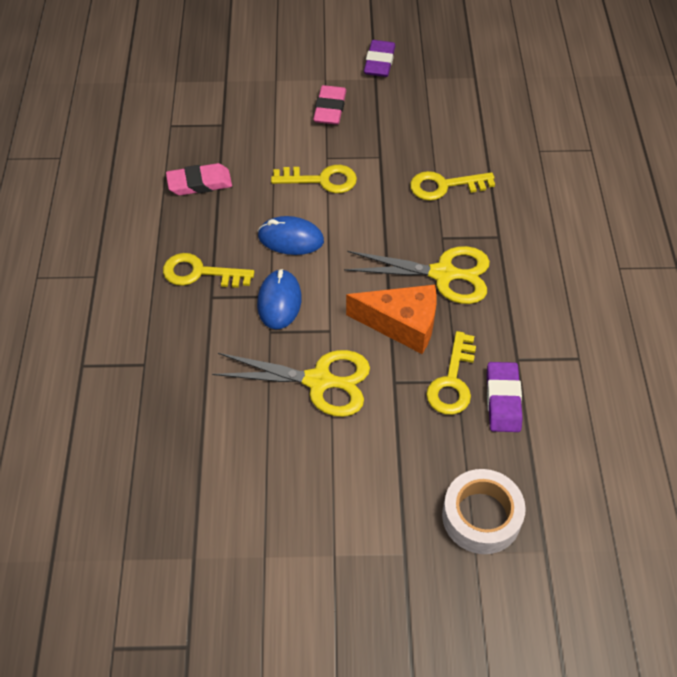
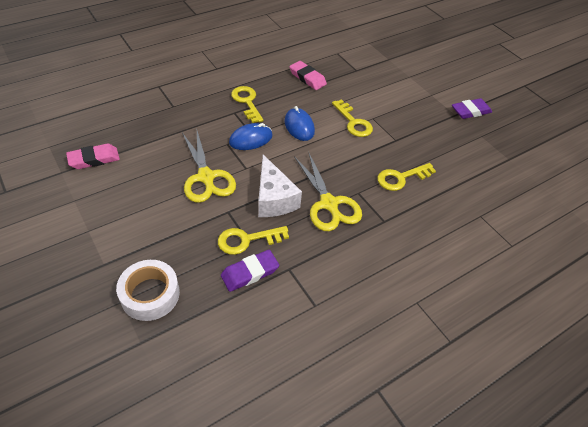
camera: 55 degrees right, 5 degrees down
pink eraser [313,85,346,125] -> pink eraser moved to [66,144,120,169]
orange cheese [346,285,437,354] -> white cheese [258,155,302,217]
yellow key [410,171,495,201] -> yellow key turned 75 degrees counterclockwise [377,163,436,191]

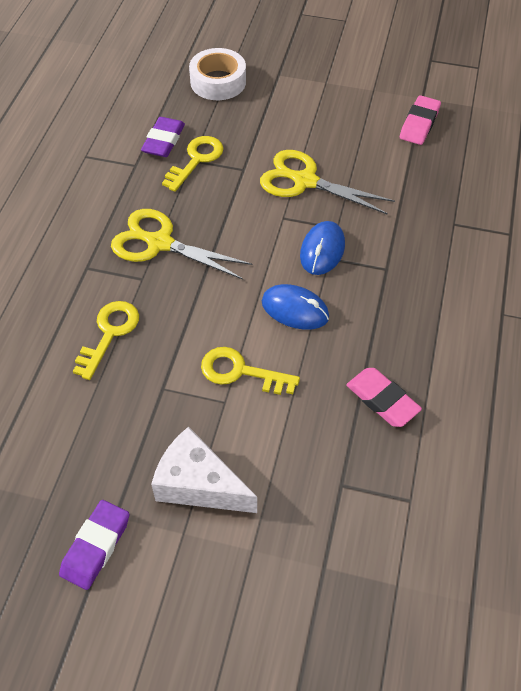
camera: 140 degrees right, 5 degrees up
yellow key [231,86,264,123] -> none
white cheese [258,155,302,217] -> white cheese moved to [151,426,257,513]
pink eraser [289,61,327,90] -> pink eraser turned 45 degrees clockwise [346,368,422,427]

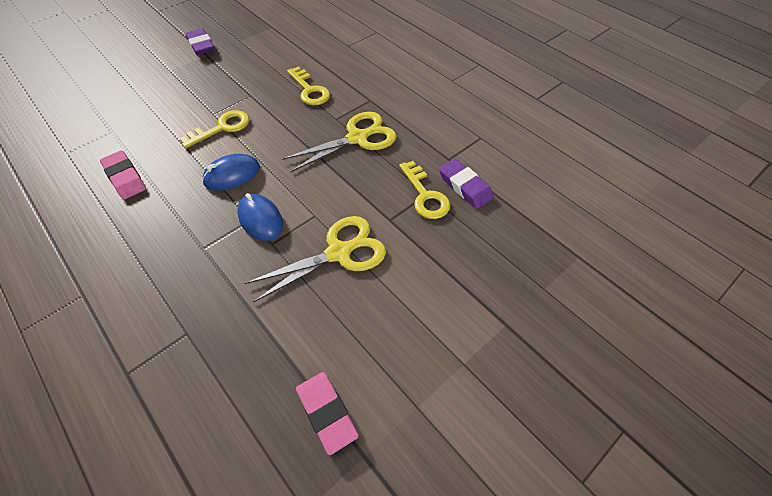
camera: 125 degrees right, 0 degrees up
white cheese [151,426,257,513] -> none
white tape [189,48,246,100] -> none
pink eraser [346,368,422,427] -> pink eraser turned 60 degrees clockwise [100,150,146,199]

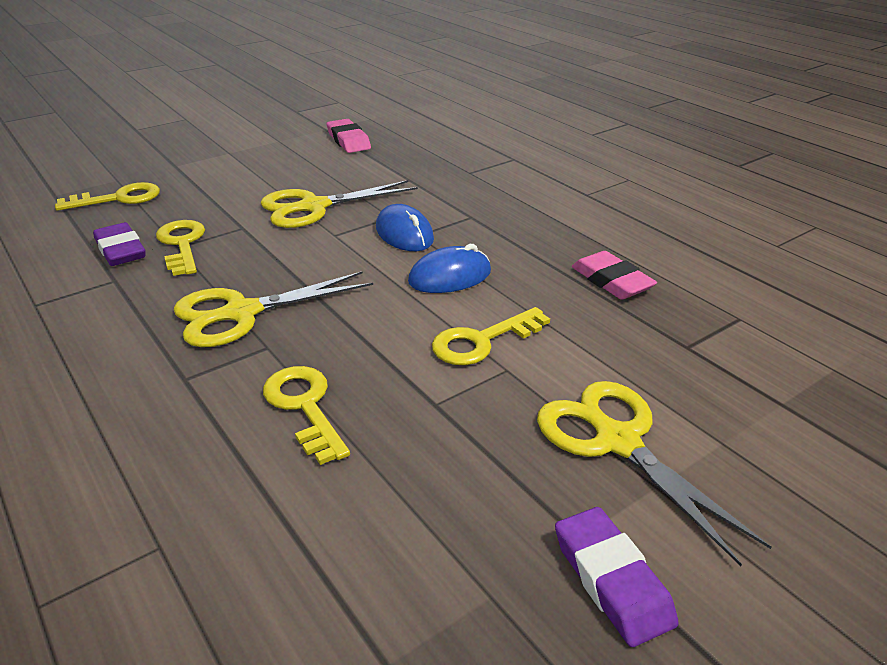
camera: 175 degrees left, 20 degrees down
none -> yellow key [55,182,160,211]
none -> yellow scissors [537,381,772,566]

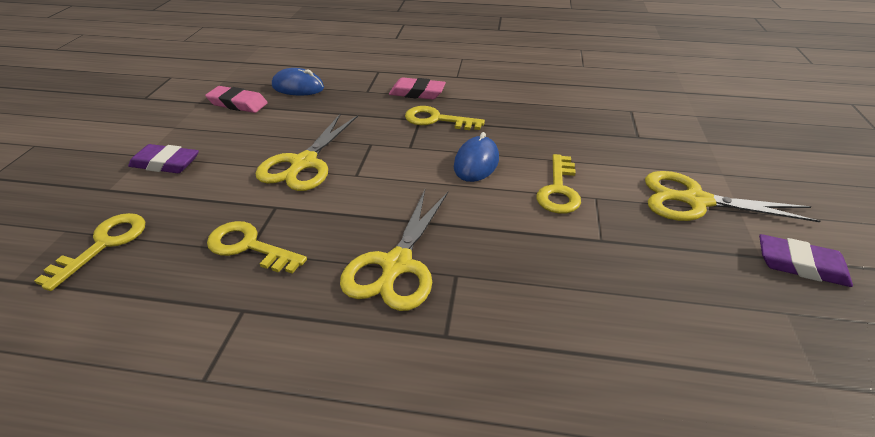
camera: 45 degrees left, 5 degrees up
purple eraser [93,222,146,266] -> purple eraser moved to [128,144,199,173]
yellow key [263,366,350,465] -> yellow key moved to [405,106,485,130]
blue mouse [376,204,434,251] -> blue mouse moved to [272,68,324,95]
pink eraser [572,251,657,300] -> pink eraser moved to [389,77,446,100]

